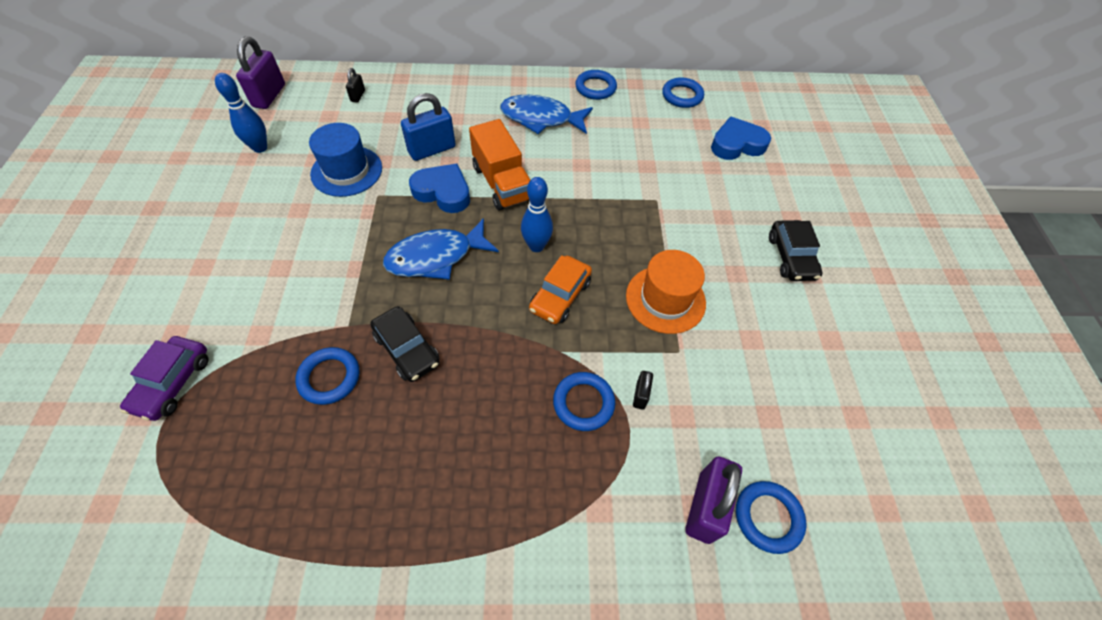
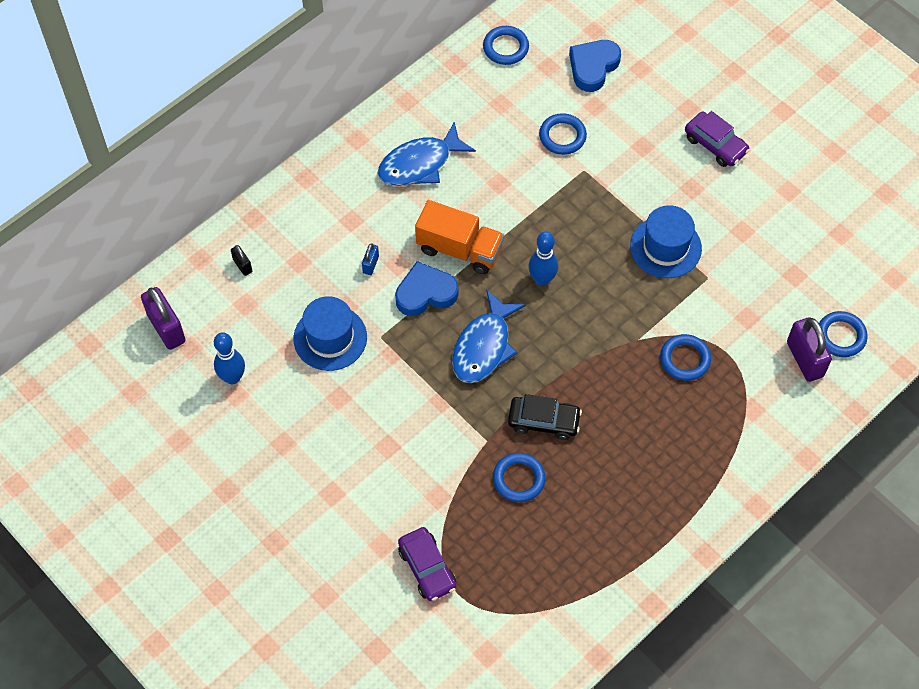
camera: 40 degrees left, 5 degrees up
blue padlock [401,93,456,161] -> blue padlock [362,243,379,275], size x0.50
orange car [529,255,592,324] -> none
blue ring [575,70,617,100] -> blue ring moved to [539,113,587,155]
orange hat [626,250,706,334] -> blue hat [630,205,702,278]
black padlock [633,371,653,410] -> none
black car [769,220,822,281] -> purple car [685,111,750,167]

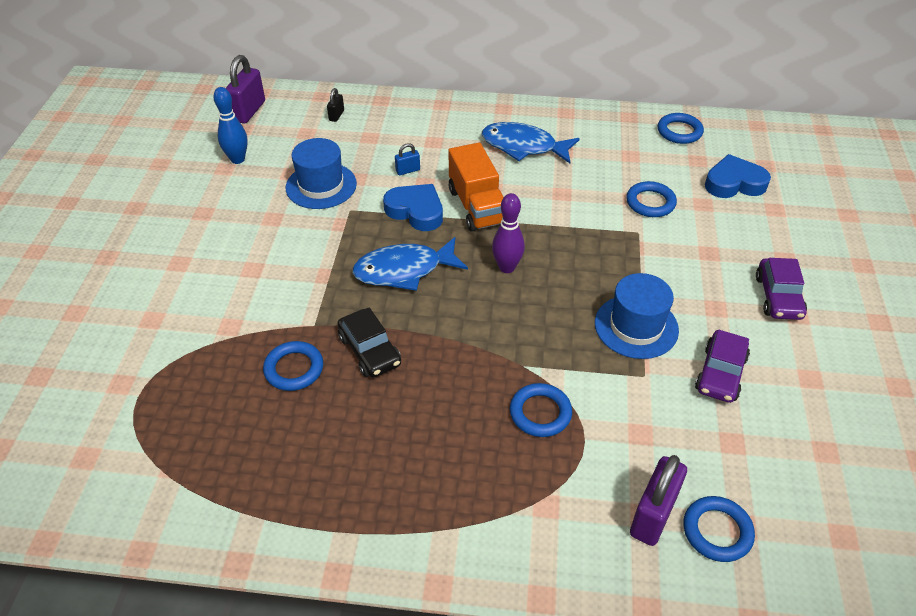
camera: 50 degrees right, 15 degrees down
purple car [398,527,456,601] -> purple car moved to [695,330,750,403]
blue bowling pin [528,231,558,286] -> purple bowling pin [492,193,525,273]

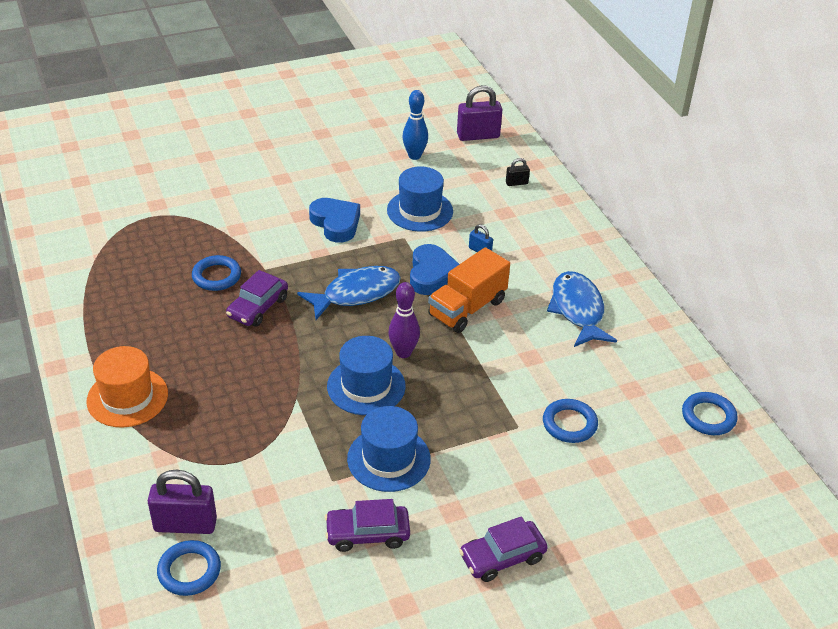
camera: 60 degrees right, 5 degrees down
black car [337,307,401,378] -> purple car [226,270,288,327]
blue fish [352,237,468,291] -> blue fish turned 105 degrees clockwise [297,266,401,320]
blue ring [510,383,572,437] -> none
blue heart [705,154,771,198] -> blue heart moved to [309,198,360,243]
none -> orange hat [87,346,168,427]
none -> blue hat [327,336,406,415]

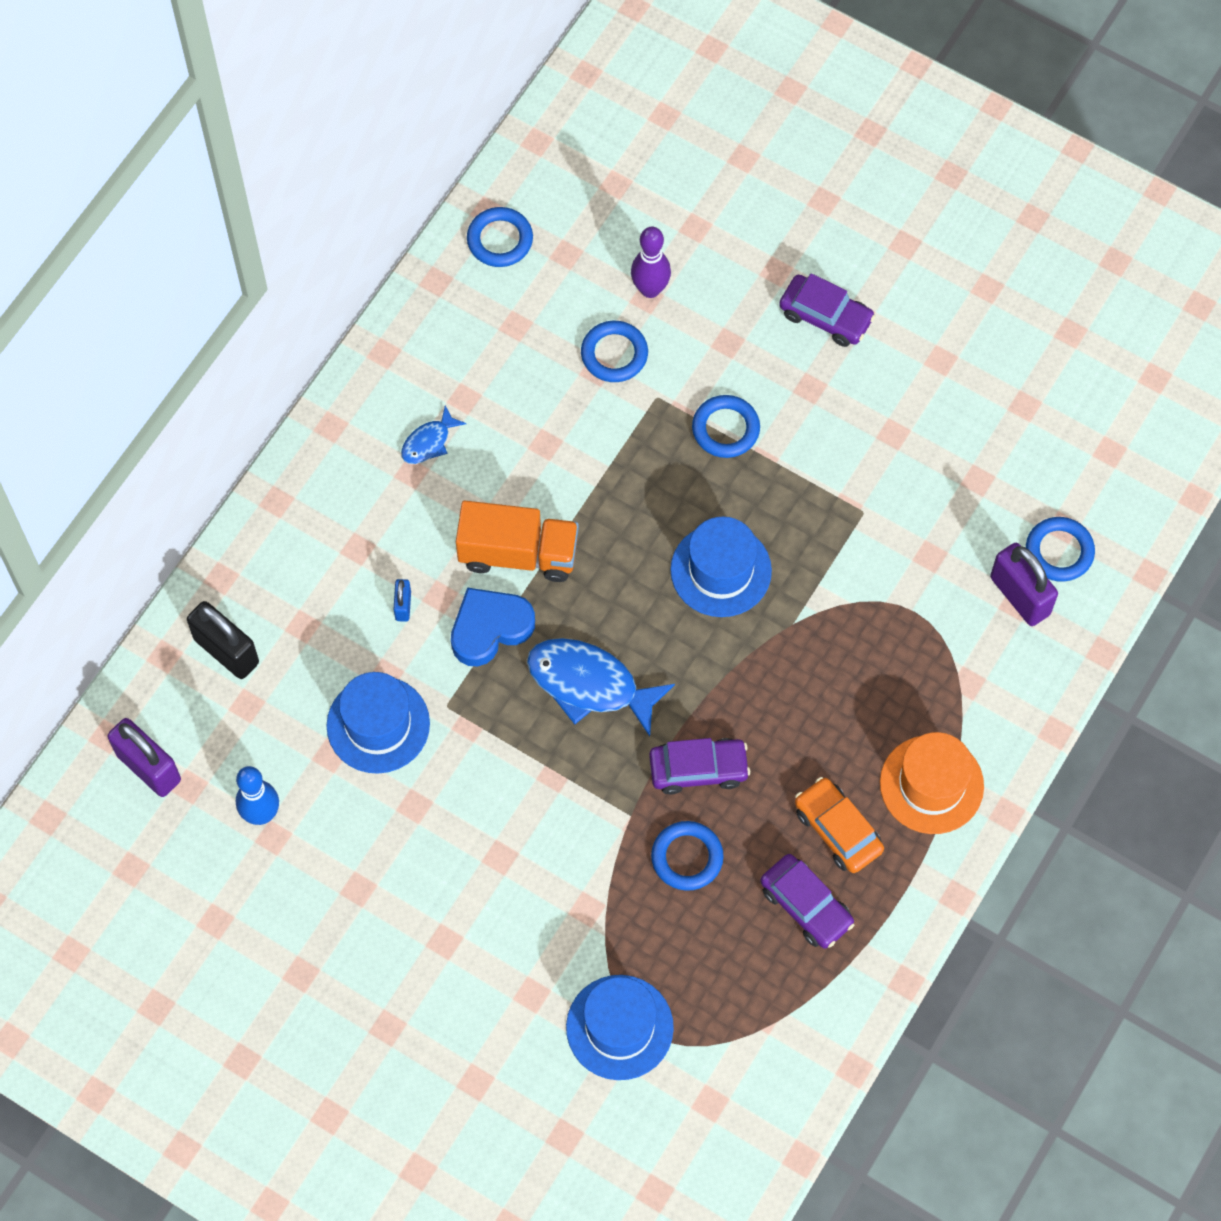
camera: 125 degrees left, 25 degrees up
blue heart [309,198,360,243] -> none
purple car [325,499,410,552] -> purple car moved to [760,854,854,949]
blue hat [347,406,431,492] -> blue hat moved to [566,975,674,1080]
purple bowling pin [388,282,420,358] -> purple bowling pin moved to [631,227,671,298]
black padlock [506,158,530,186] -> black padlock [187,601,259,679], size x2.00
blue fish [547,271,617,347] -> blue fish [401,406,466,464], size x0.51
none -> blue ring [692,395,760,458]
none -> orange car [795,777,884,873]

